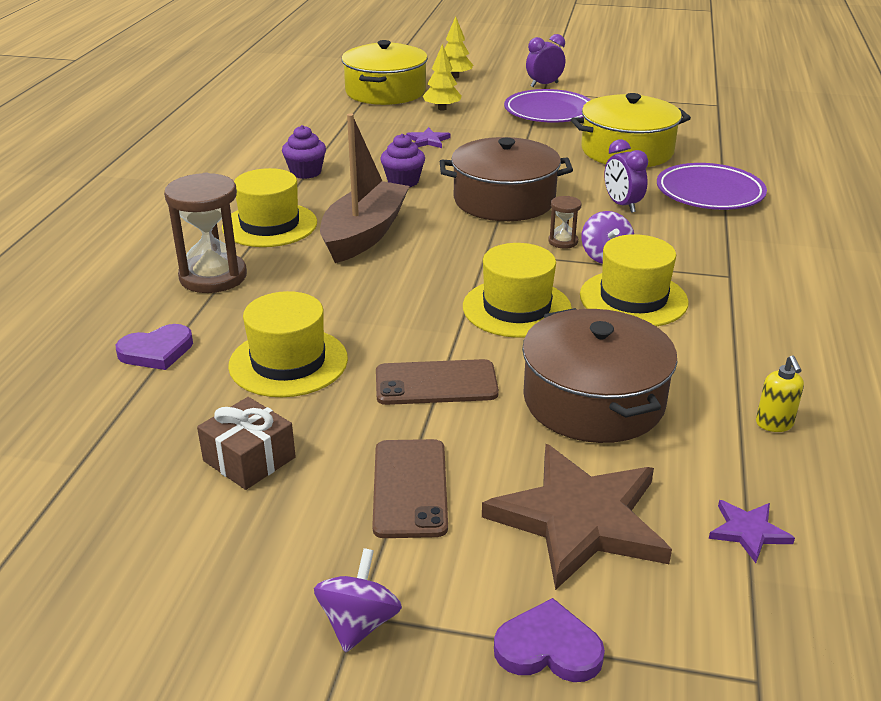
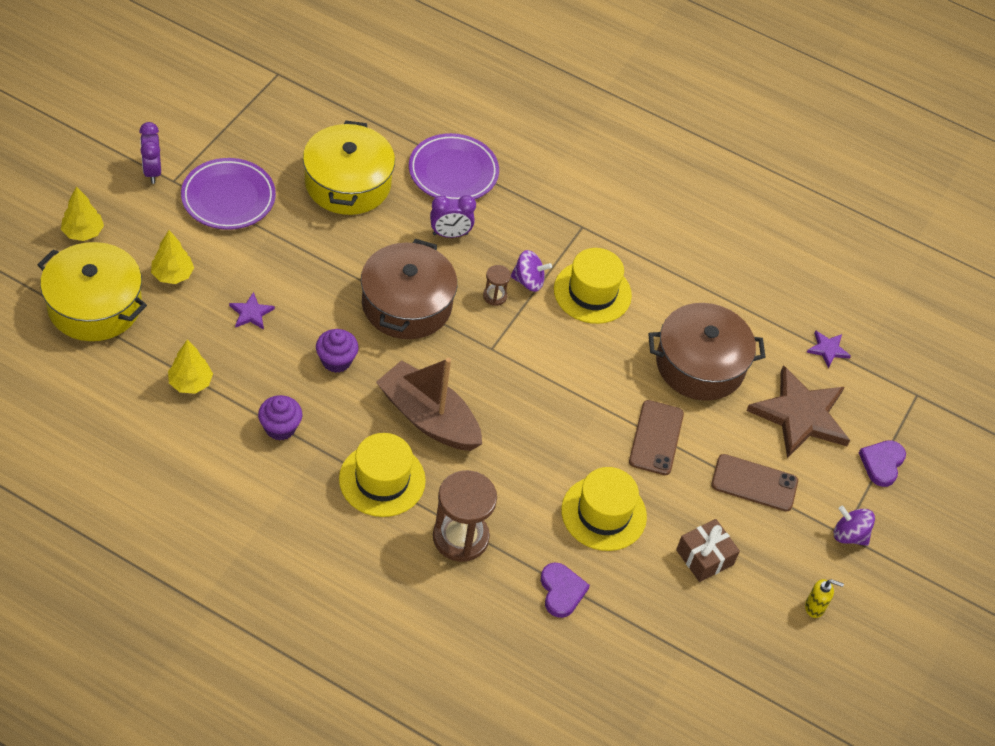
camera: 80 degrees left, 20 degrees up
yellow hat [463,243,572,338] -> none
yellow soap dispenser [756,355,804,432] -> yellow soap dispenser moved to [805,579,844,618]
none -> yellow tree [168,340,213,394]

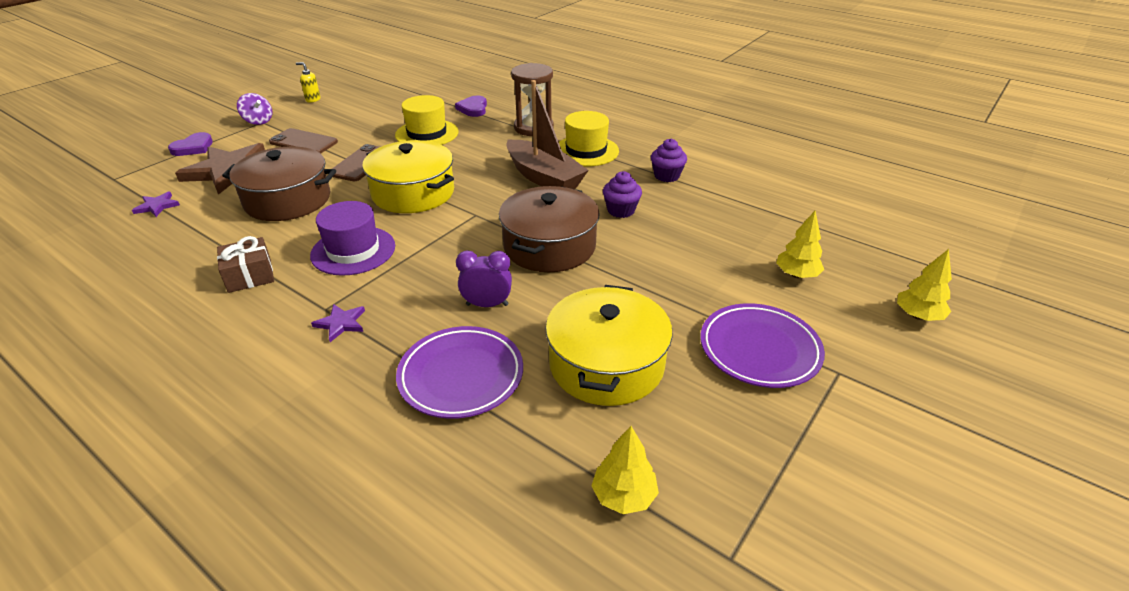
camera: 165 degrees left, 15 degrees down
yellow pot [37,242,147,341] -> yellow pot moved to [362,140,454,213]
purple clock [139,122,161,184] -> none
yellow tree [168,340,213,394] -> yellow tree moved to [591,426,659,514]
purple star [229,292,275,330] -> purple star moved to [311,304,365,342]
brown hourglass [483,265,511,306] -> none
purple spinning top [511,250,552,292] -> none
yellow hat [554,248,632,324] -> purple hat [310,201,395,276]
brown gift [676,519,740,582] -> brown gift moved to [217,236,274,293]

